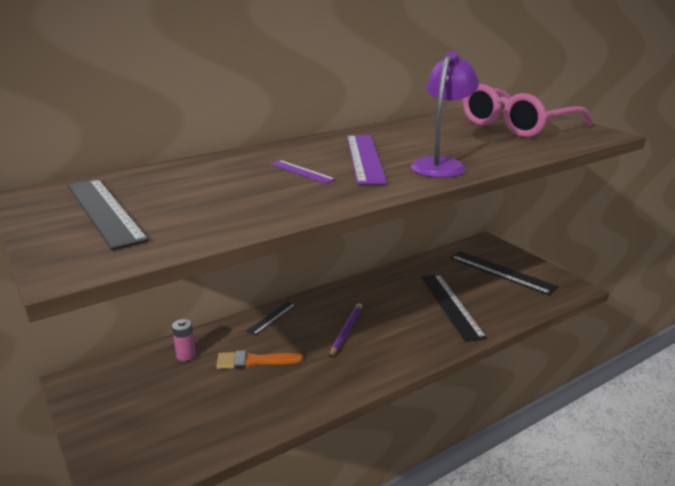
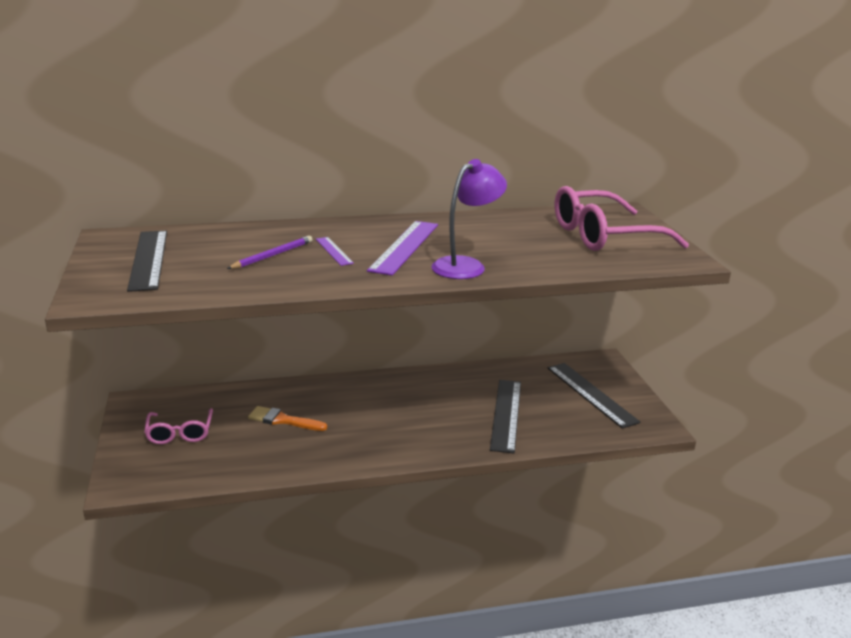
camera: 20 degrees right, 0 degrees up
pink battery [172,319,196,361] -> none
black ruler [246,301,296,335] -> none
purple pencil [329,303,362,358] -> purple pencil moved to [227,236,313,269]
none -> pink glasses [144,408,213,444]

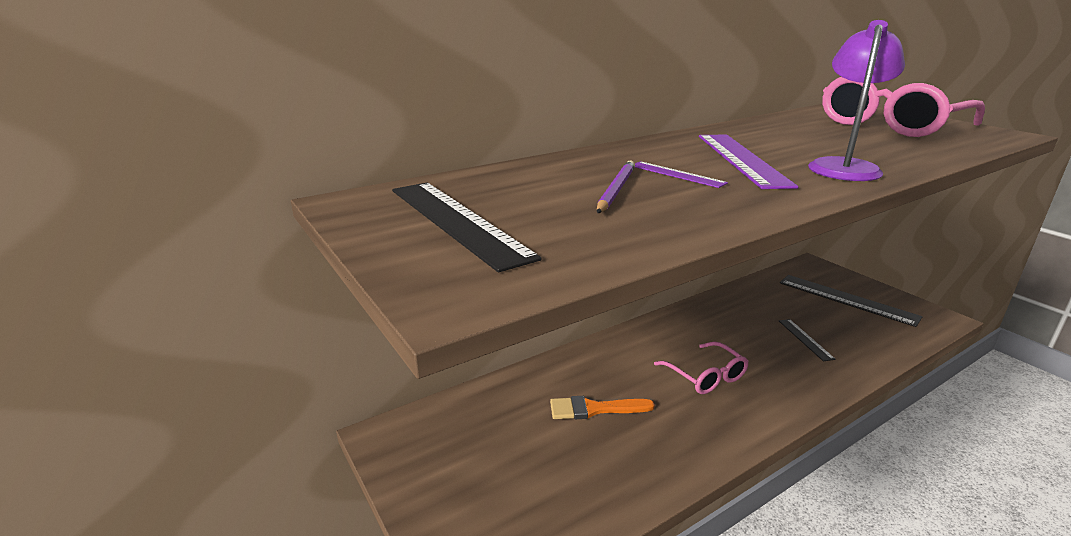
camera: 20 degrees left, 0 degrees up
pink glasses [144,408,213,444] -> pink glasses moved to [654,342,749,394]
black ruler [490,380,521,453] -> black ruler [779,319,836,361], size x0.51

